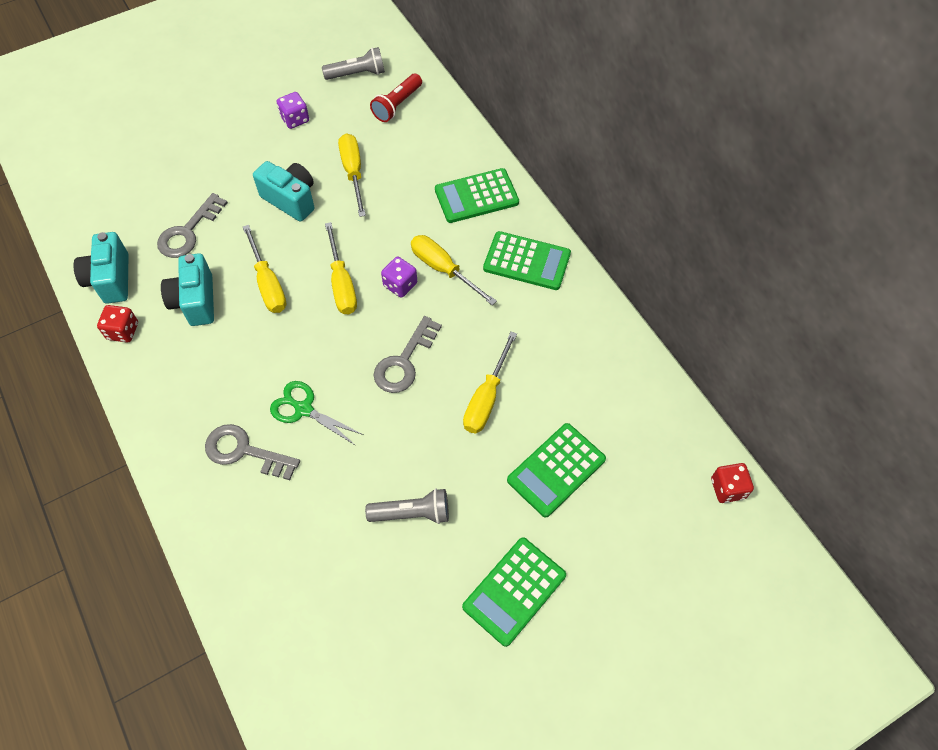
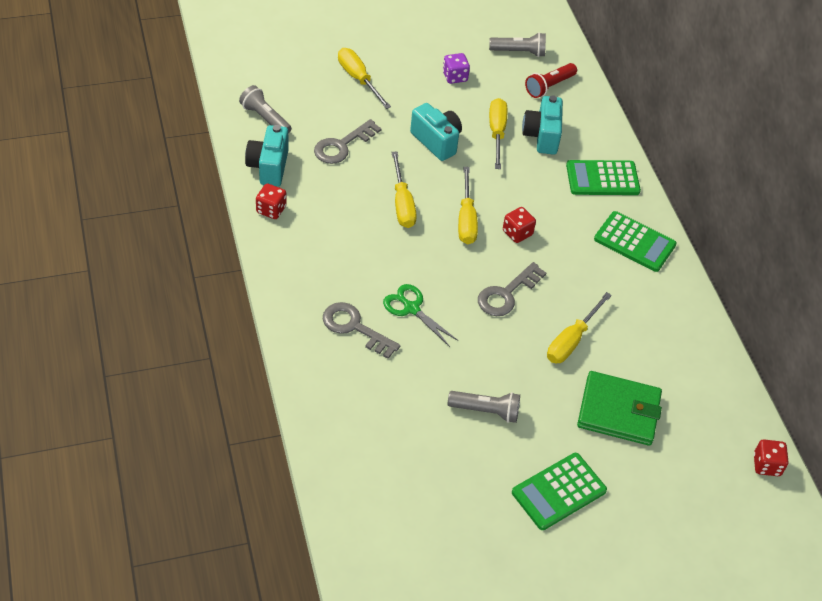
camera: 10 degrees right, 10 degrees down
turquoise camera [161,253,214,326] -> turquoise camera moved to [522,95,563,155]
purple dice [381,257,417,298] -> red dice [503,207,536,243]
yellow screwdriver [411,235,497,305] -> yellow screwdriver moved to [338,48,391,109]
green calculator [507,423,606,518] -> green wallet [577,371,662,446]
none -> grey flashlight [239,85,291,134]

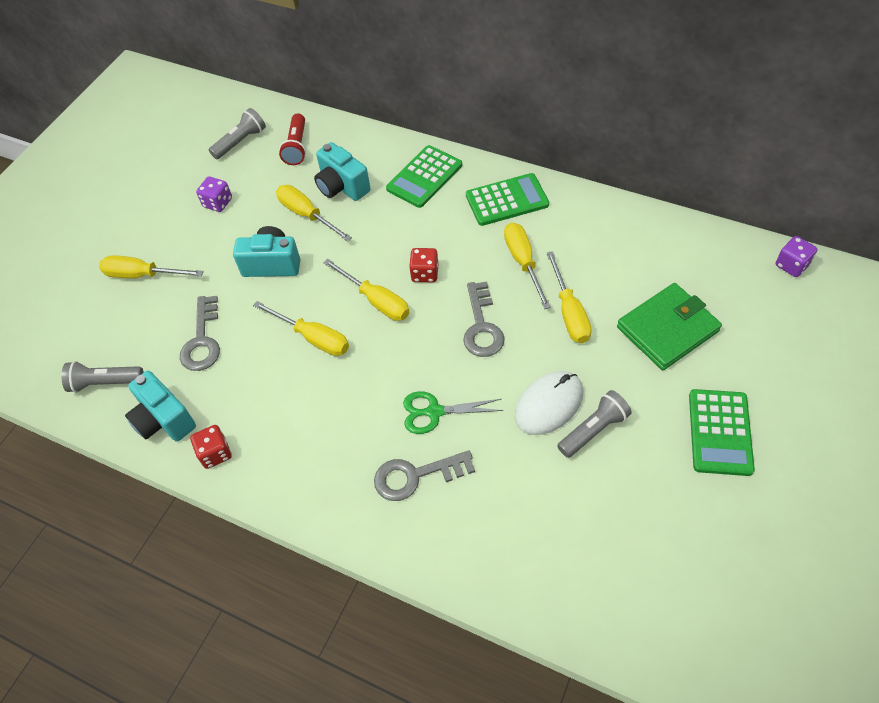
camera: 40 degrees left, 5 degrees up
red dice [754,439,788,476] -> purple dice [776,236,818,277]
none -> yellow screwdriver [504,223,551,309]
none -> white mouse [515,371,583,435]

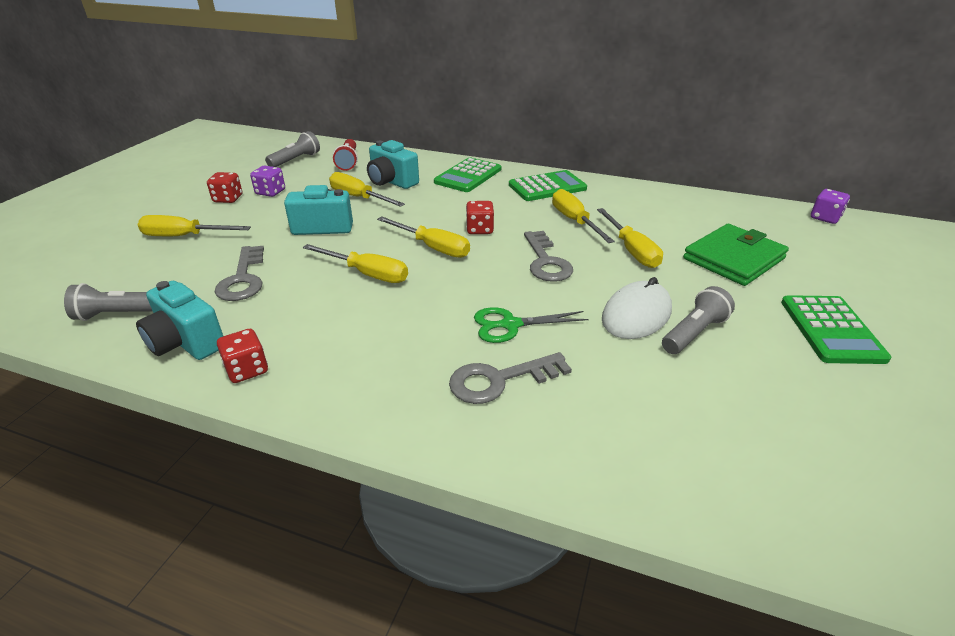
camera: 10 degrees left, 20 degrees down
none -> red dice [207,172,242,203]

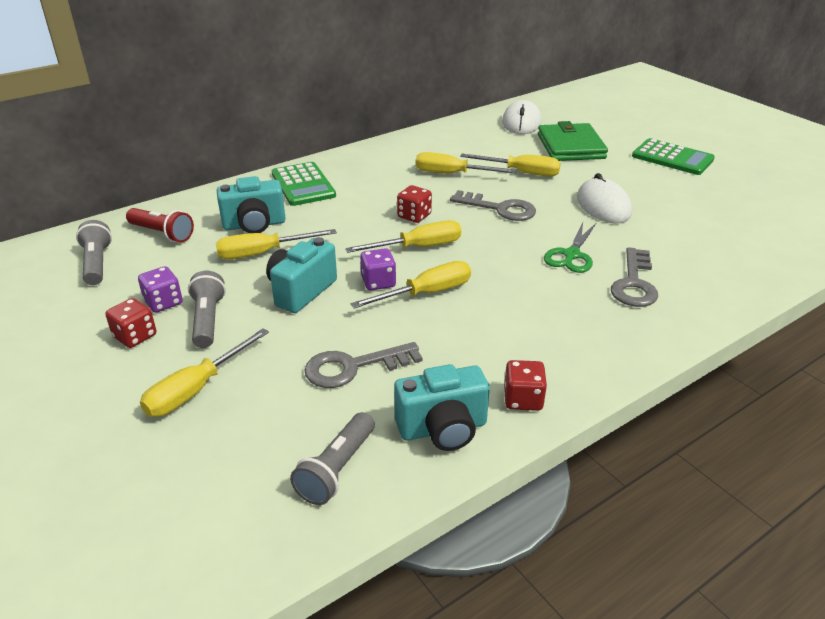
camera: 55 degrees left, 0 degrees up
grey key [215,246,264,301] -> grey key turned 135 degrees clockwise [305,342,423,388]
green calculator [509,170,587,201] -> none
grey flashlight [662,286,735,354] -> grey flashlight moved to [188,271,226,348]
purple dice [811,189,850,224] -> purple dice moved to [360,248,396,290]
none -> white mouse [502,100,541,134]

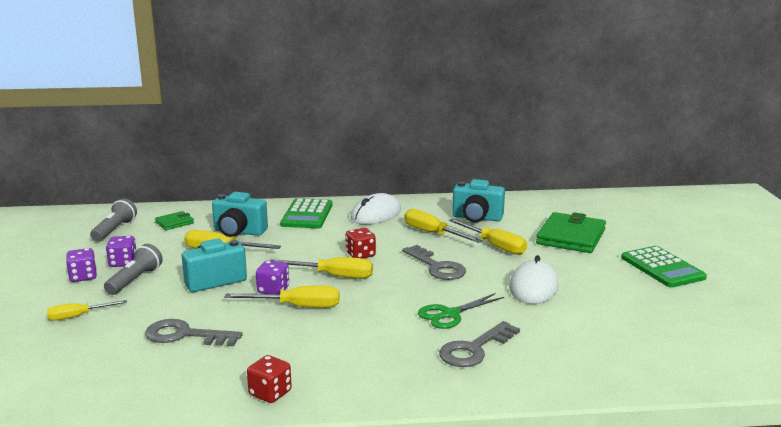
camera: 30 degrees right, 15 degrees down
red dice [105,298,156,348] -> purple dice [66,248,97,282]
red flashlight [126,208,194,242] -> green wallet [155,211,194,230]
yellow screwdriver [140,328,269,417] -> yellow screwdriver [47,300,127,321], size x0.65
grey flashlight [290,412,375,505] -> none
turquoise camera [394,364,490,451] -> turquoise camera moved to [452,179,505,222]
white mouse [502,100,541,134] -> white mouse moved to [351,193,401,224]

